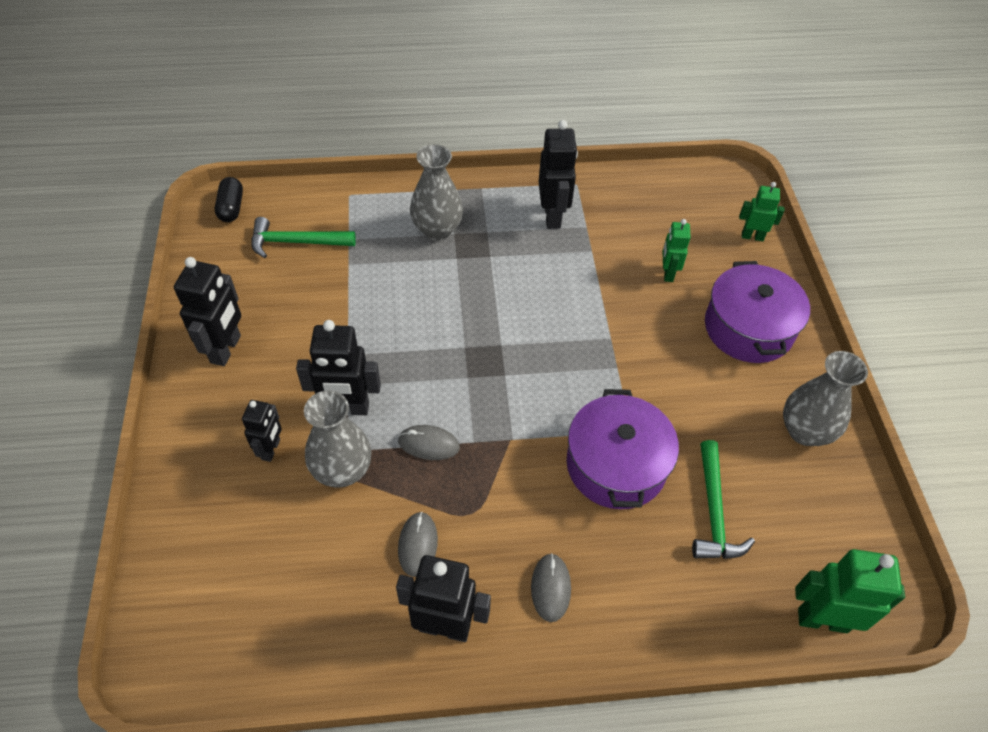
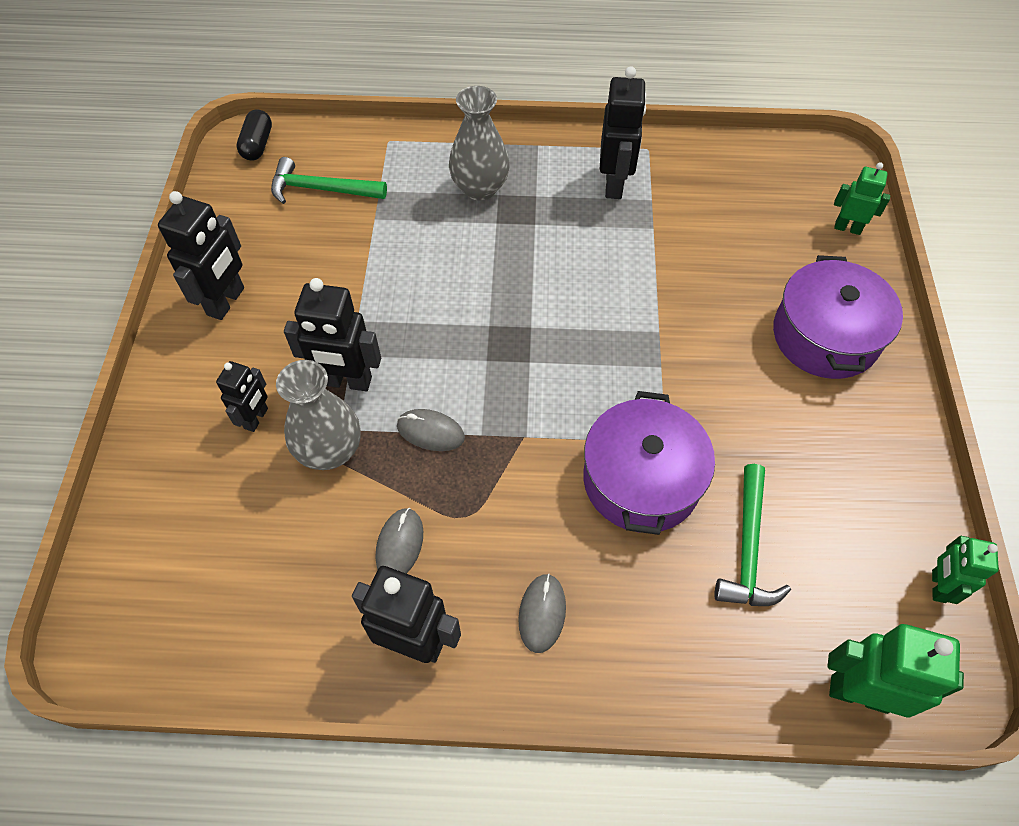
camera: 10 degrees right, 5 degrees up
green robot [663,219,691,282] -> green robot moved to [932,536,999,604]
grey vase [783,351,868,446] -> none

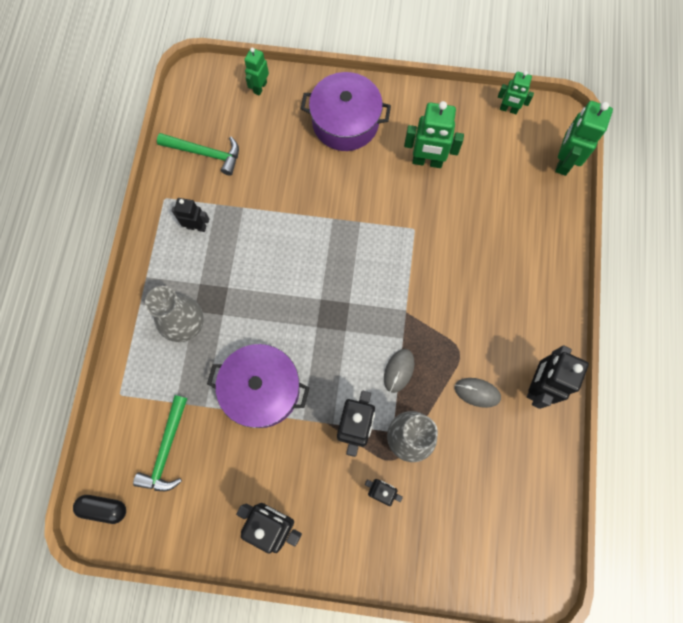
camera: 85 degrees left, 15 degrees up
grey mouse [518,574,566,653] -> none
purple pot [583,391,715,535] -> purple pot moved to [207,344,309,428]
black robot [600,66,646,199] -> black robot [172,198,209,232], size x0.61
green hammer [714,464,791,606] -> green hammer moved to [157,133,239,176]
none -> green robot [404,101,464,168]

